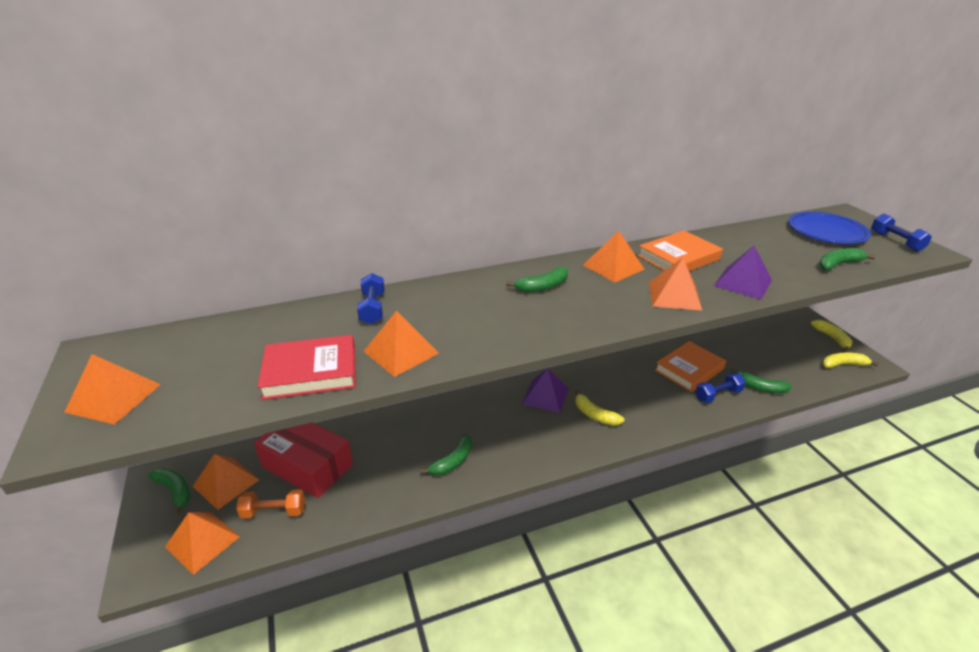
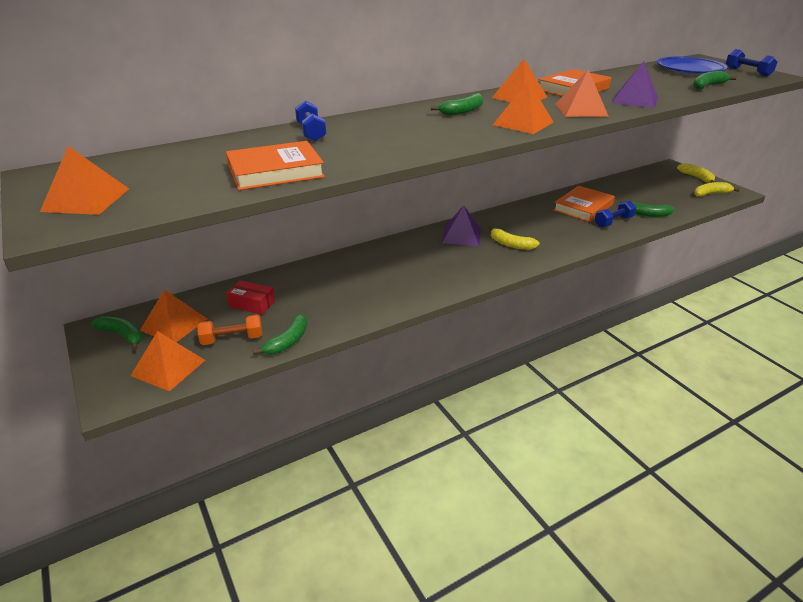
camera: 10 degrees left, 0 degrees up
red box [254,423,353,498] -> red box [226,280,275,315], size x0.51
red book [257,335,356,400] -> orange book [226,141,325,190]
orange pyramid [363,310,439,377] -> orange pyramid moved to [493,80,554,134]
green banana [420,434,472,475] -> green banana moved to [253,314,307,355]

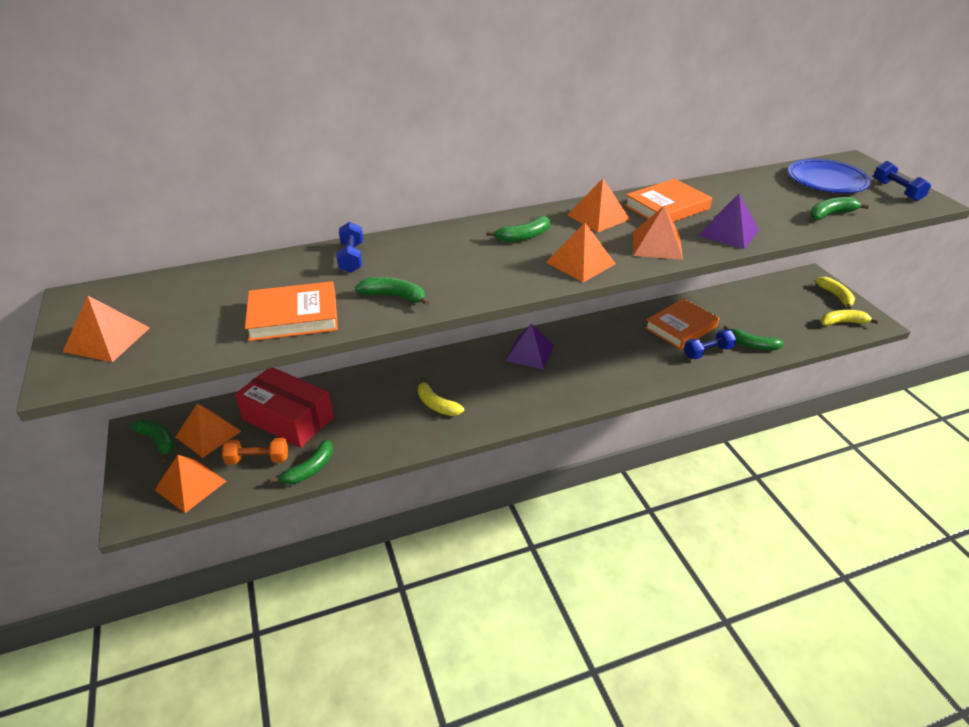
camera: 10 degrees right, 5 degrees up
red box [226,280,275,315] -> red box [235,368,334,448], size x1.98
yellow banana [489,226,540,250] -> yellow banana moved to [418,377,464,416]
none -> green banana [355,277,430,306]

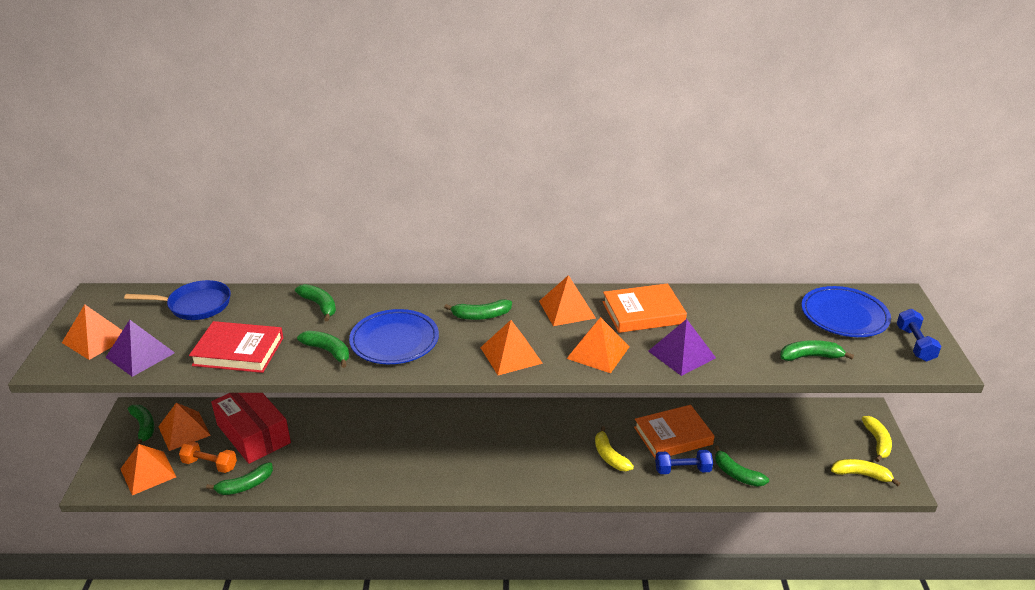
camera: 20 degrees right, 5 degrees down
orange book [245,281,338,341] -> red book [189,321,283,373]
blue dumbbell [336,222,363,273] -> green banana [295,284,336,321]
yellow banana [418,377,464,416] -> yellow banana moved to [595,426,634,471]
purple pyramid [505,324,554,369] -> purple pyramid moved to [105,320,175,377]
none -> blue pan [124,280,231,320]
none -> blue plate [349,309,439,364]

